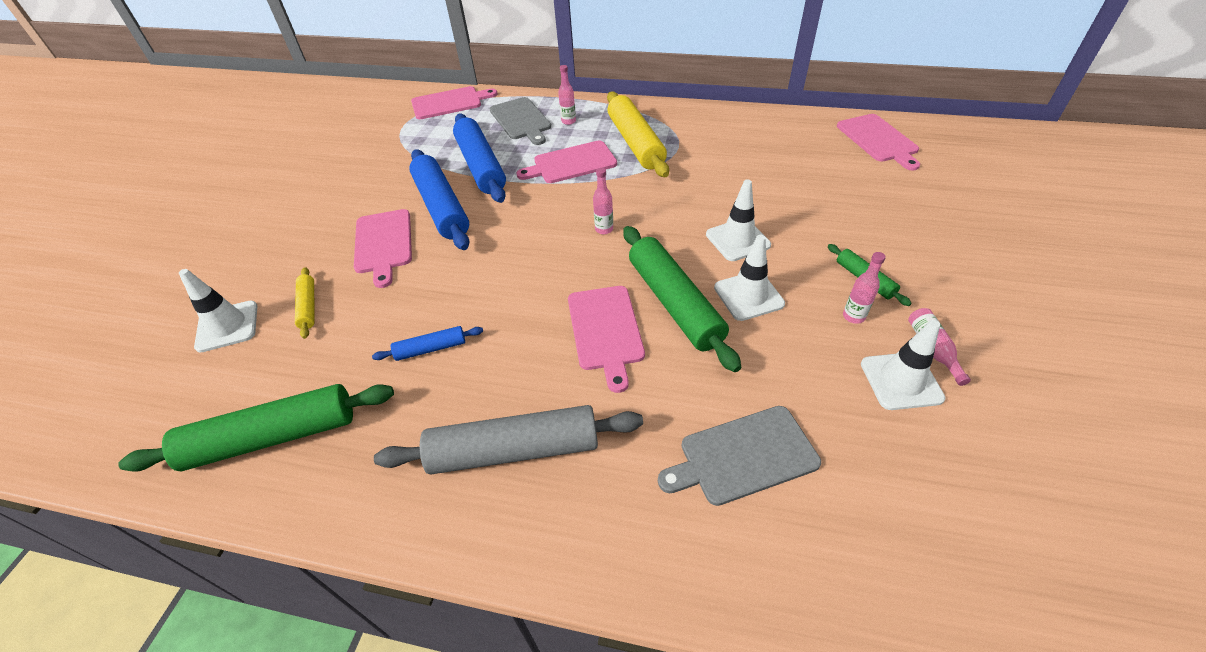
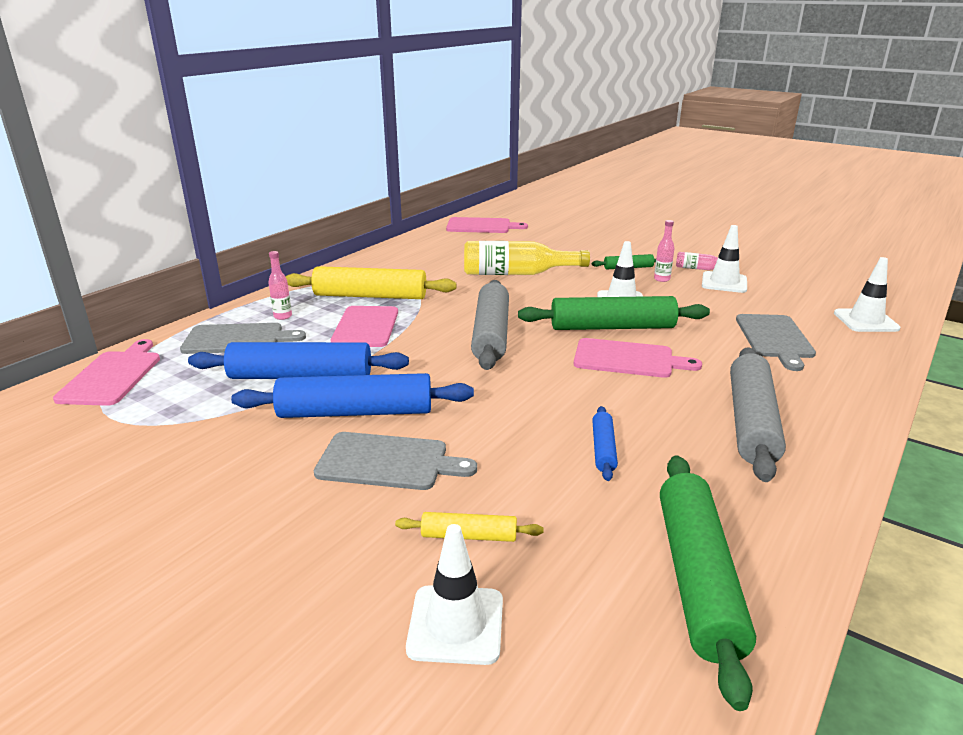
camera: 70 degrees left, 20 degrees down
pink cutting board [354,209,412,288] -> grey cutting board [314,432,477,490]
pink bottle [593,168,613,234] -> grey rolling pin [471,280,509,370]
white traffic cone [706,179,771,261] -> white traffic cone moved to [834,257,900,332]
none -> yellow bottle [464,241,590,275]

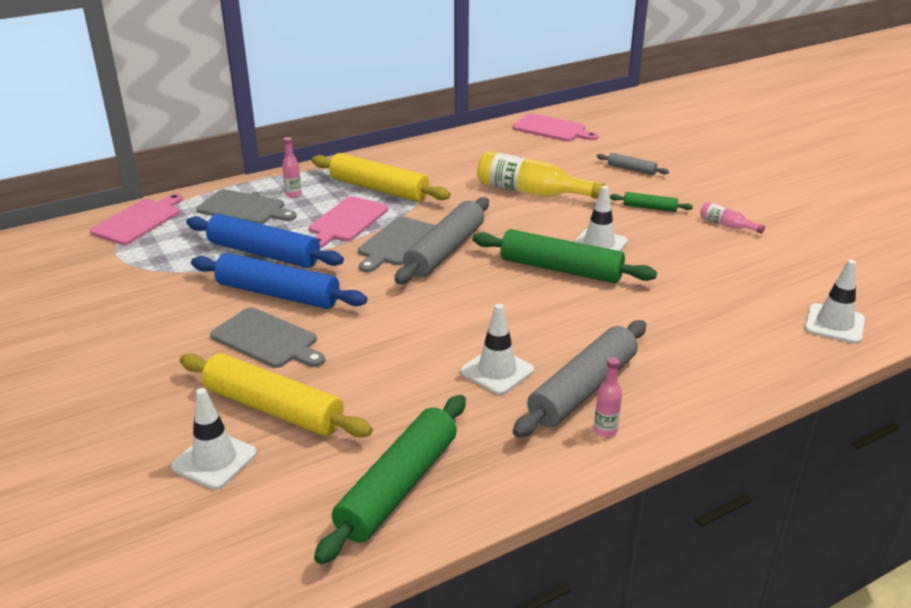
camera: 25 degrees right, 5 degrees up
yellow rolling pin [395,512,544,542] -> yellow rolling pin [180,353,373,437], size x2.06
pink cutting board [574,338,702,378] -> none
blue rolling pin [592,406,618,481] -> none
pink bottle [654,220,674,282] -> pink bottle moved to [594,357,622,437]
white traffic cone [702,225,747,293] -> white traffic cone moved to [460,304,534,395]
grey cutting board [736,314,816,371] -> grey cutting board moved to [358,216,436,272]
none -> grey rolling pin [597,153,669,175]

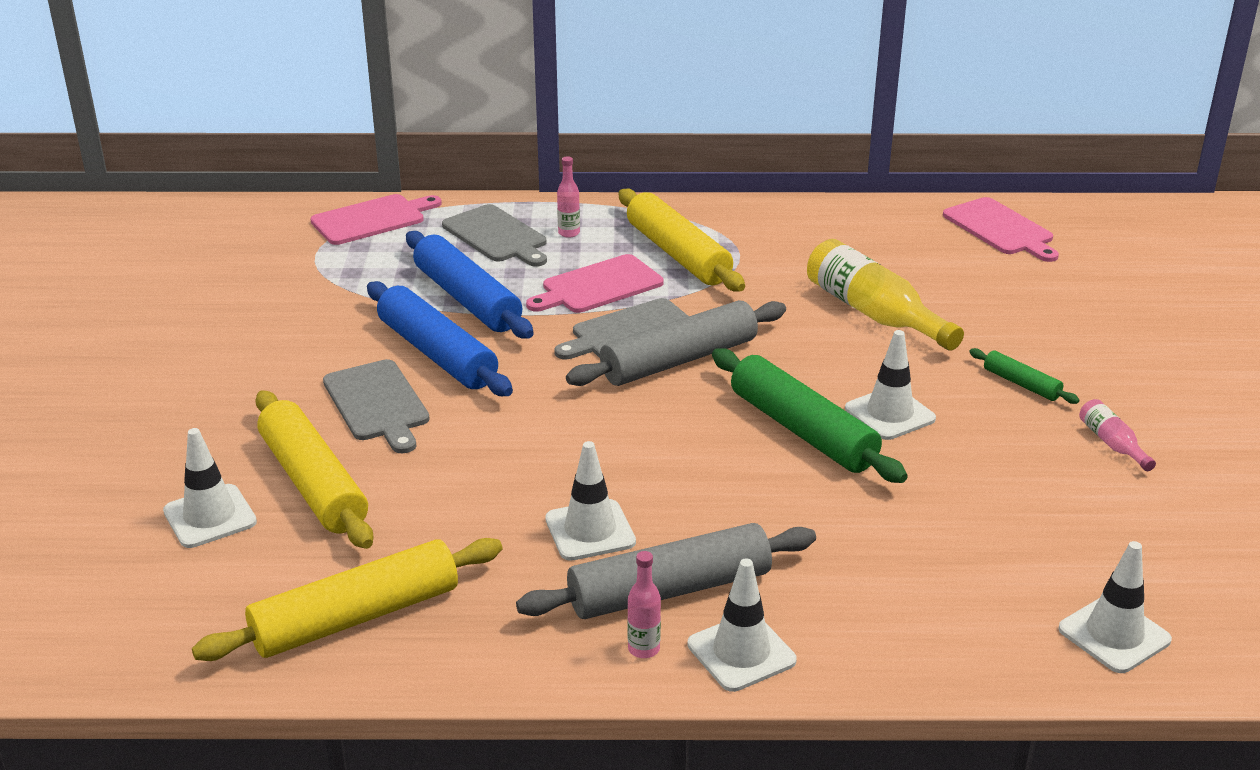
camera: 30 degrees right, 0 degrees up
green rolling pin [314,395,466,564] -> yellow rolling pin [192,538,503,661]
grey rolling pin [597,153,669,175] -> none
none -> white traffic cone [687,558,797,692]

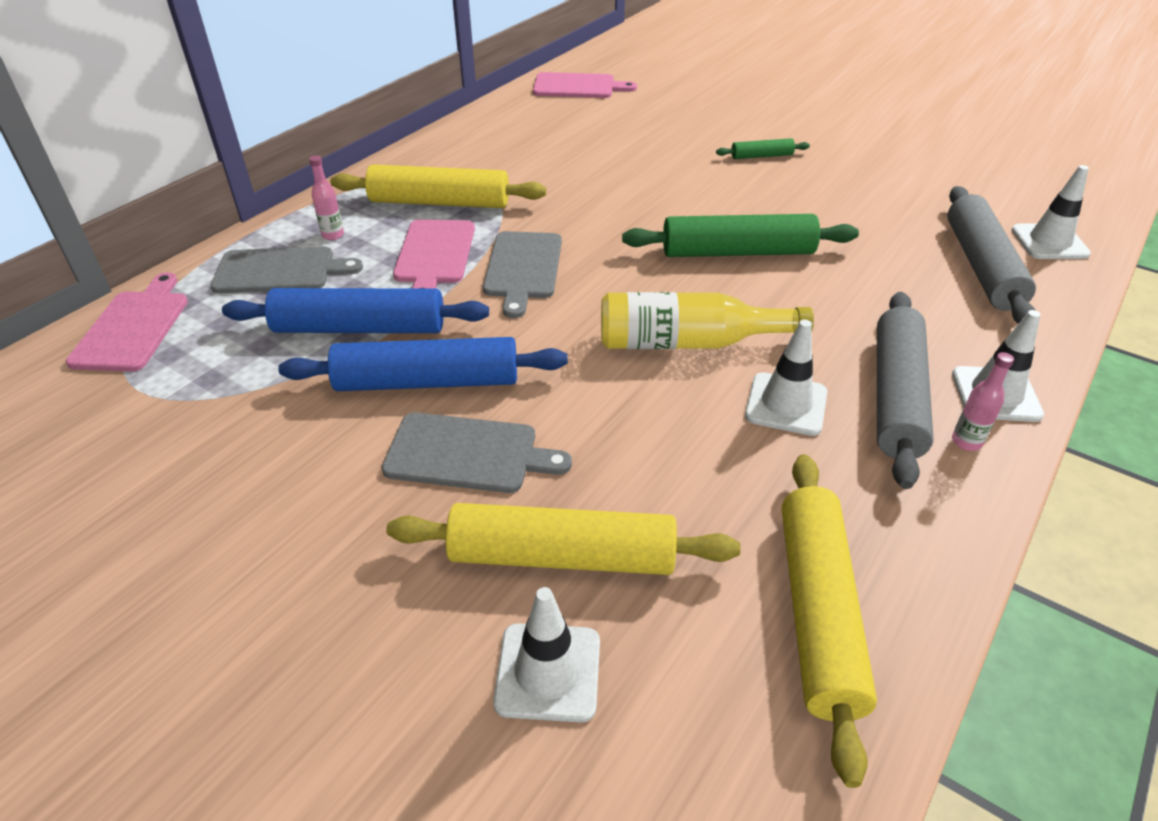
camera: 55 degrees left, 10 degrees up
grey rolling pin [566,300,786,386] -> grey rolling pin moved to [947,186,1036,324]
yellow bottle [807,239,964,351] -> yellow bottle moved to [601,292,814,349]
white traffic cone [845,330,936,440] -> none
pink bottle [1079,399,1156,471] -> none

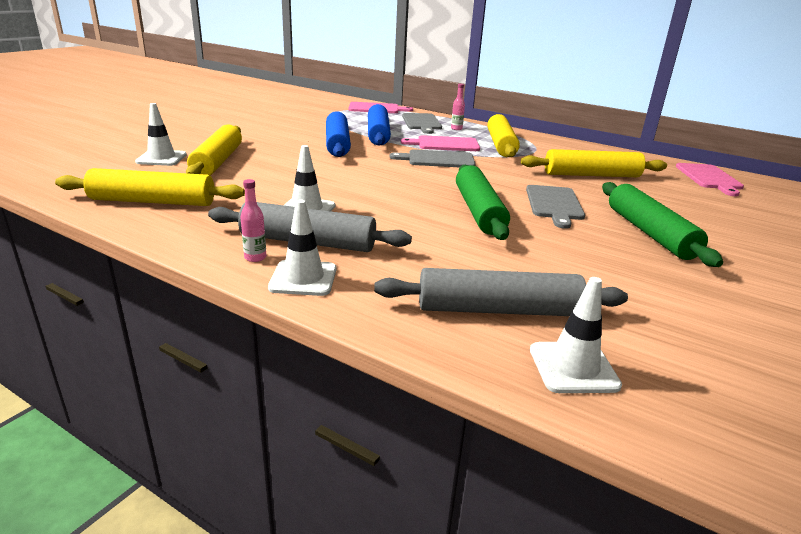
camera: 85 degrees right, 15 degrees down
grey cutting board [382,412,572,493] -> grey cutting board moved to [526,185,585,229]
yellow bottle [601,292,814,349] -> none
green rolling pin [716,138,810,159] -> green rolling pin [602,182,723,267], size x2.06
none -> yellow rolling pin [521,149,667,177]

